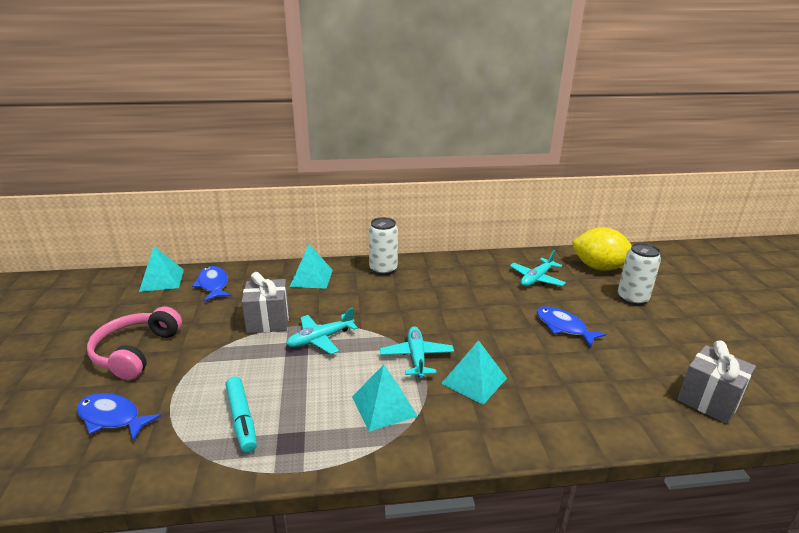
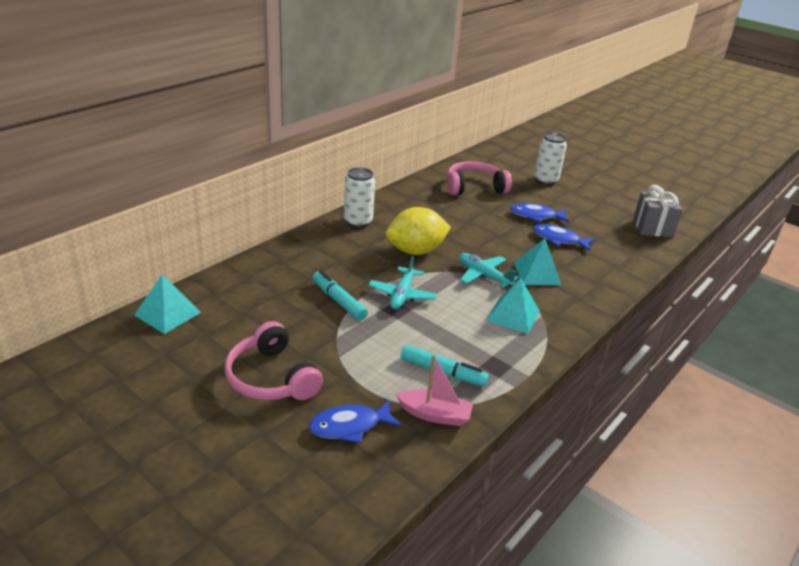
camera: 45 degrees left, 5 degrees up
blue fish [192,266,231,302] -> blue fish moved to [533,224,595,251]
grey gift [242,272,289,333] -> turquoise marker [312,270,368,321]
turquoise pyramid [290,245,333,289] -> none
turquoise plane [510,250,566,287] -> pink headphones [447,161,512,195]
yellow lemon [572,227,632,271] -> yellow lemon moved to [386,207,451,255]
none -> pink boat [396,355,473,426]

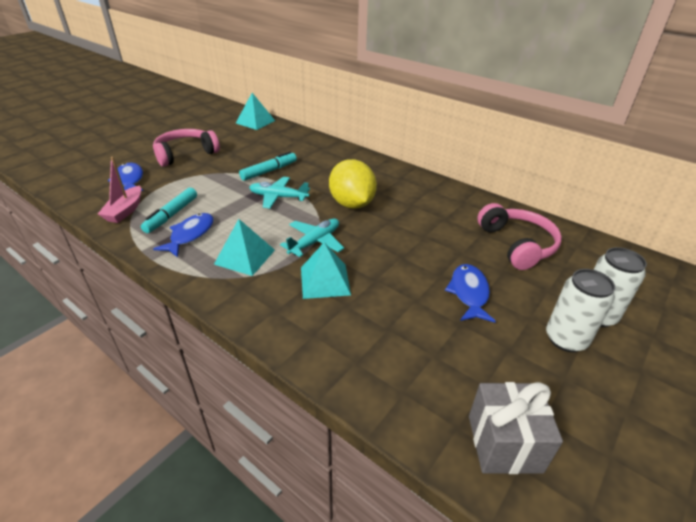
camera: 90 degrees right, 5 degrees up
white can [344,167,375,228] -> white can moved to [546,269,615,352]
blue fish [533,224,595,251] -> blue fish moved to [153,213,214,257]

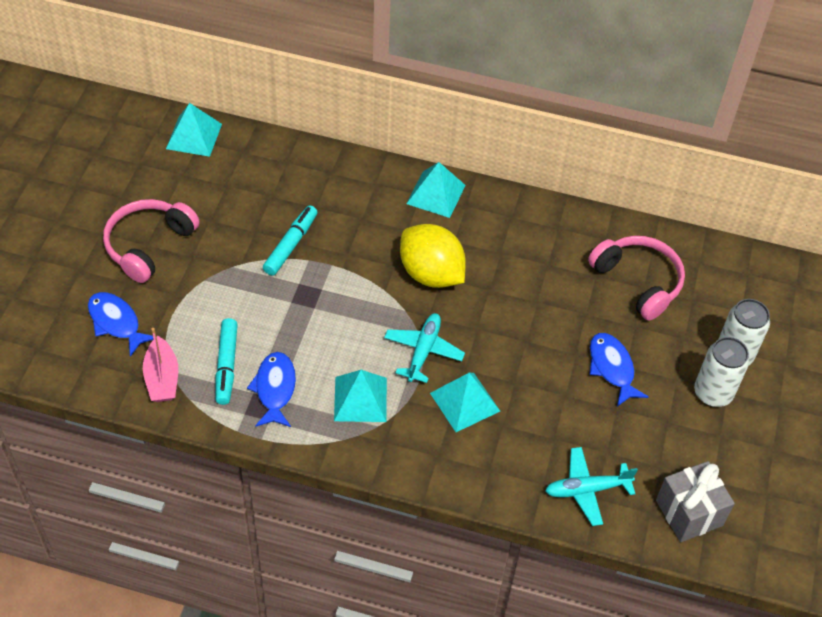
camera: 25 degrees left, 15 degrees up
turquoise plane [249,177,310,209] -> turquoise plane moved to [545,447,638,526]
none -> turquoise pyramid [406,162,466,218]

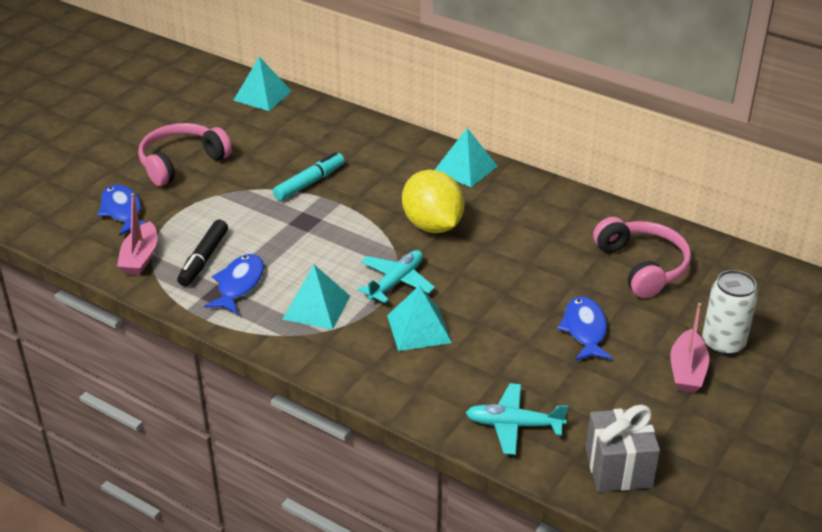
camera: 20 degrees right, 15 degrees down
turquoise marker [216,318,238,405] -> black marker [177,220,228,286]
white can [694,337,749,407] -> pink boat [671,303,709,393]

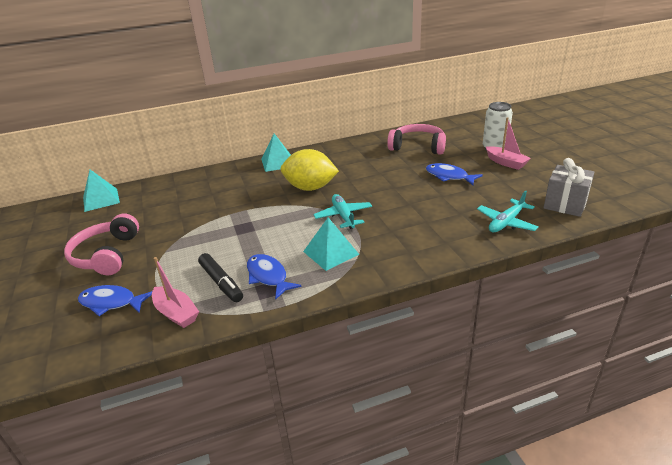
camera: 50 degrees left, 5 degrees down
turquoise marker [273,152,344,201] -> none
turquoise pyramid [387,286,452,351] -> none

